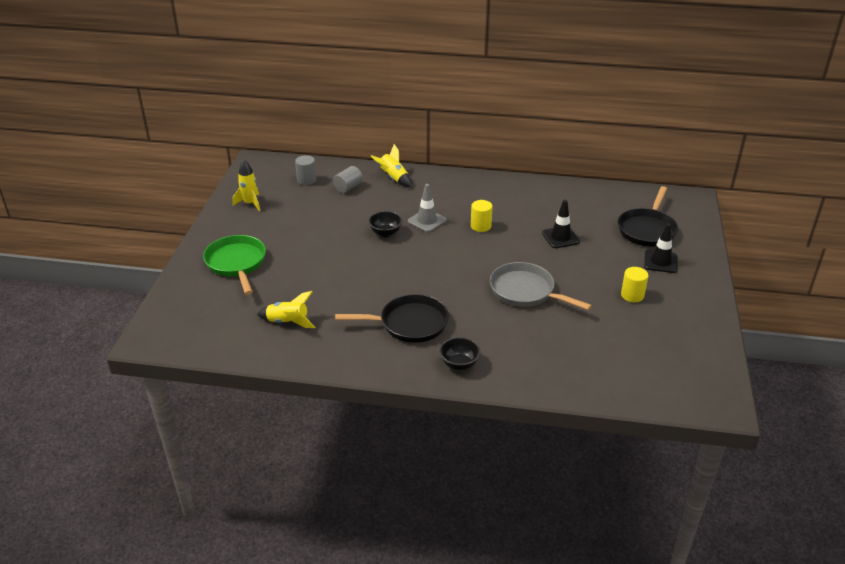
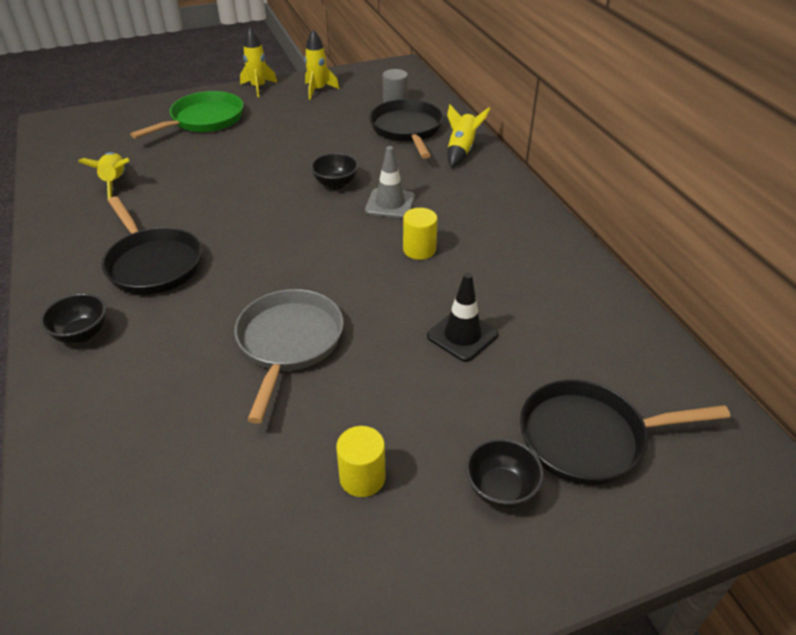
camera: 60 degrees right, 5 degrees up
grey cylinder [333,166,363,193] -> black pan [369,99,443,159]
black traffic cone [644,223,677,273] -> black bowl [465,438,544,509]
none -> yellow rocket [240,27,277,97]

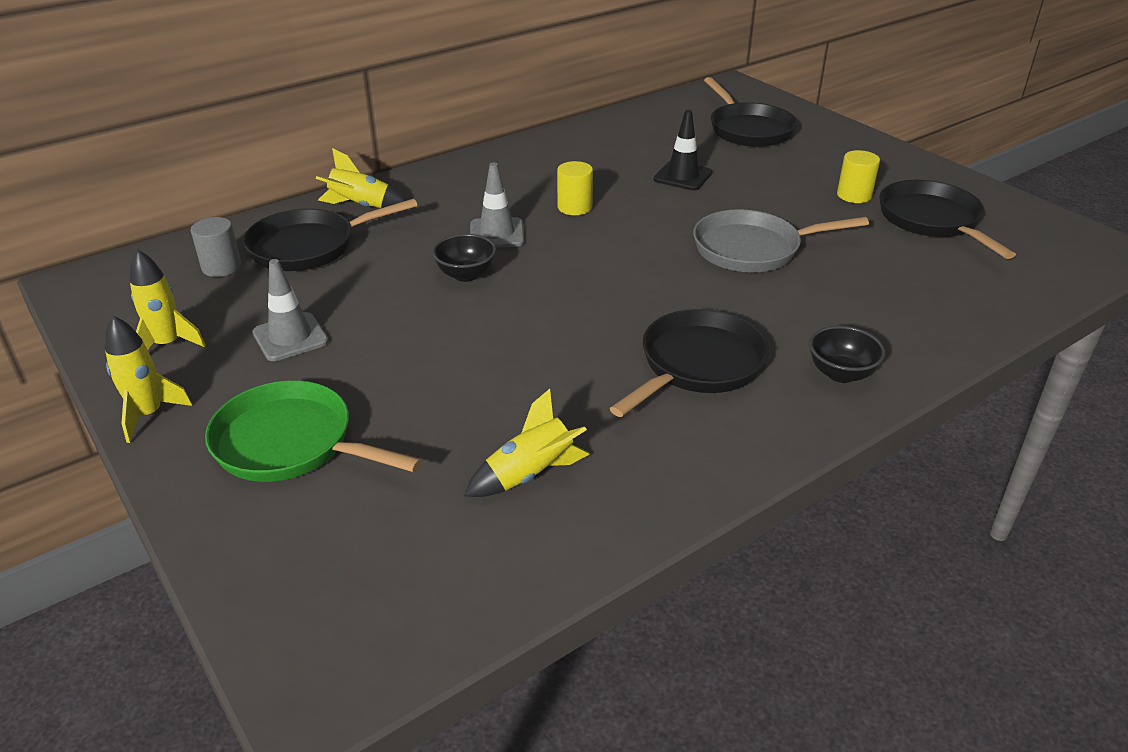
camera: 105 degrees left, 5 degrees down
black bowl [465,438,544,509] -> none
none -> grey traffic cone [252,259,329,361]
none -> black pan [879,180,1016,259]

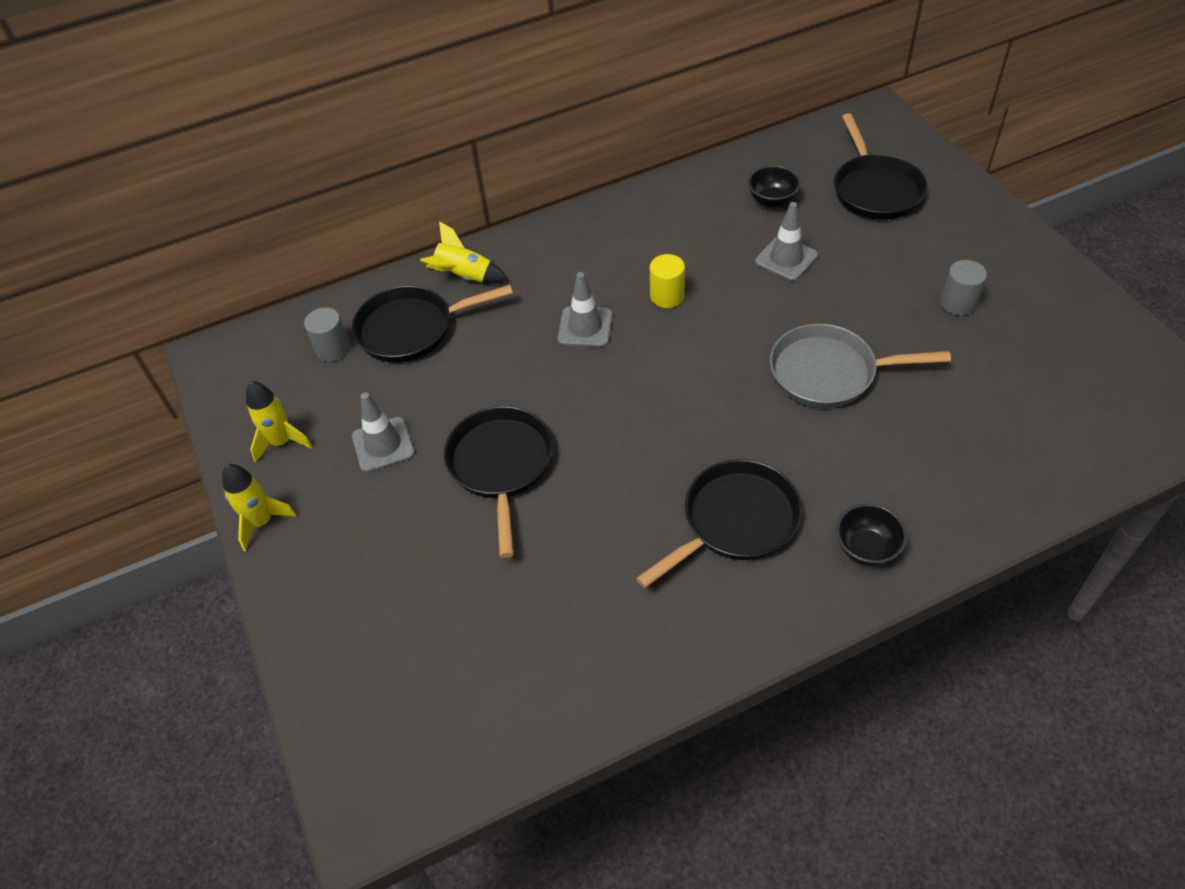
camera: 15 degrees right, 15 degrees up
green pan [205,380,422,482] -> none
black bowl [432,234,496,282] -> black bowl moved to [748,165,801,208]
yellow rocket [464,389,590,497] -> none
black traffic cone [654,110,712,190] -> grey traffic cone [755,202,818,281]
yellow cylinder [837,150,880,203] -> grey cylinder [940,260,987,316]
black pan [879,180,1016,259] -> black pan moved to [444,406,553,558]

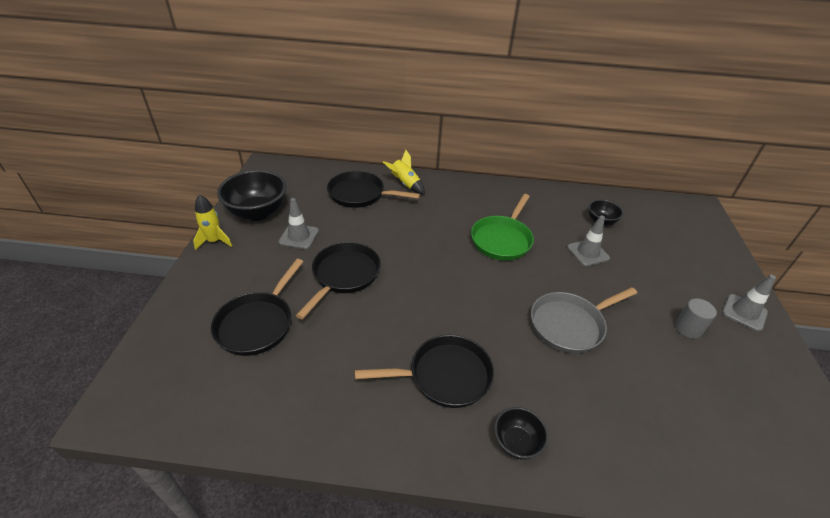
camera: 25 degrees right, 10 degrees down
yellow rocket [246,381,312,462] -> black bowl [217,170,287,221]
grey cylinder [304,307,350,362] -> none
grey traffic cone [558,272,612,347] -> grey traffic cone moved to [722,275,776,331]
yellow cylinder [650,254,685,308] -> green pan [471,194,534,260]
grey pan [770,324,951,408] -> grey pan turned 60 degrees counterclockwise [531,287,637,353]
black pan [834,113,927,220] -> black pan moved to [211,259,303,356]

